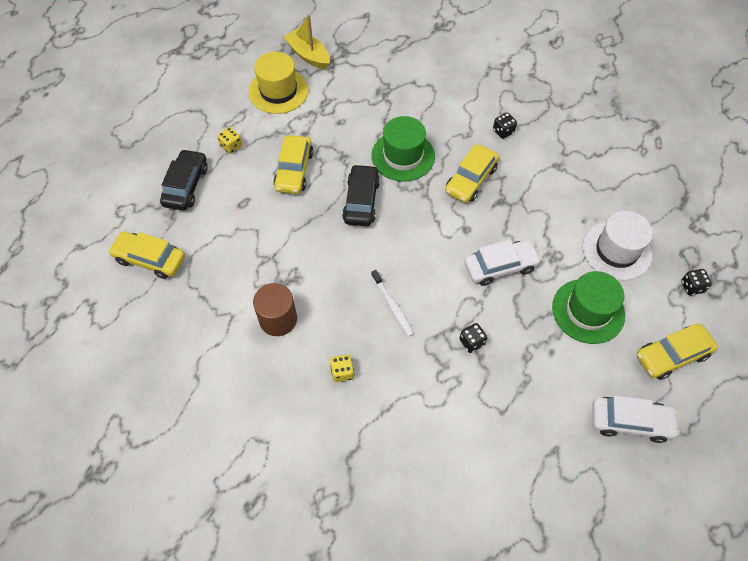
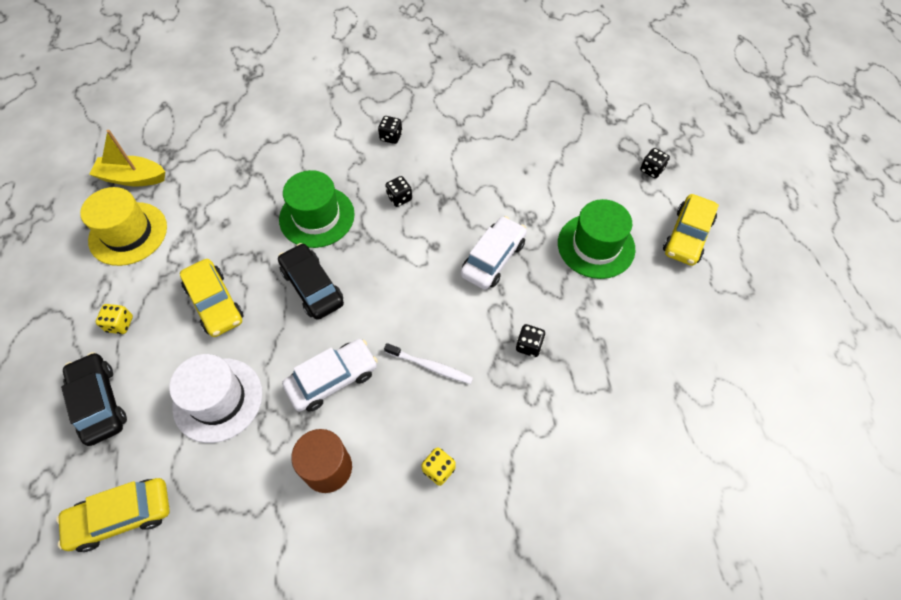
camera: 40 degrees left, 0 degrees up
yellow car [445,145,499,203] -> black dice [385,176,412,207]
white hat [582,211,653,281] -> white hat moved to [169,354,262,443]
white car [592,396,680,443] -> white car moved to [282,339,378,412]

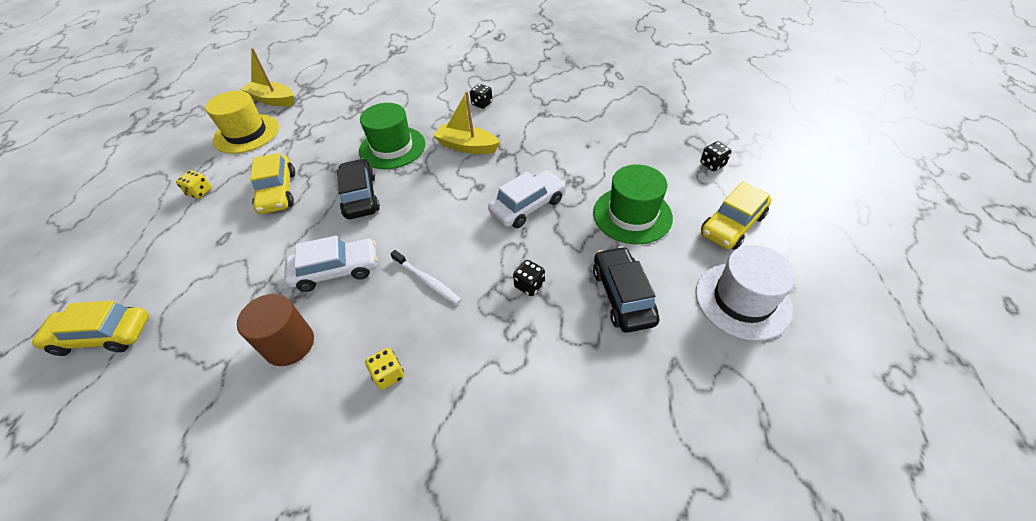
camera: 20 degrees right, 10 degrees down
black car [61,352,127,446] -> black car moved to [593,246,660,333]
white hat [169,354,262,443] -> white hat moved to [696,245,796,341]
black dice [385,176,412,207] -> yellow boat [433,91,500,154]

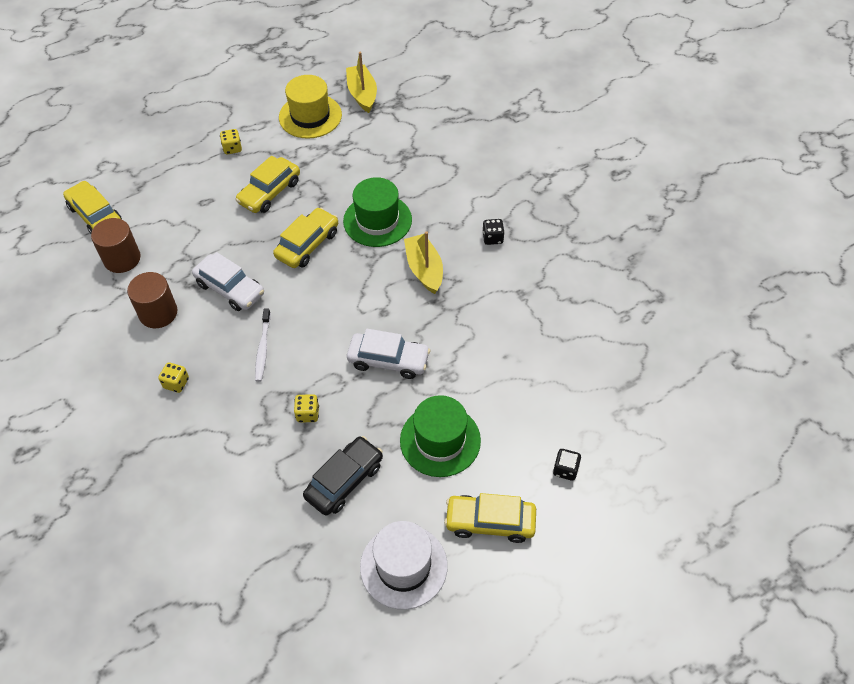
camera: 50 degrees right, 5 degrees up
black car [337,158,380,219] -> yellow car [273,207,338,268]
black dice [513,260,545,296] -> yellow dice [294,394,319,423]
none -> brown cylinder [91,218,141,273]

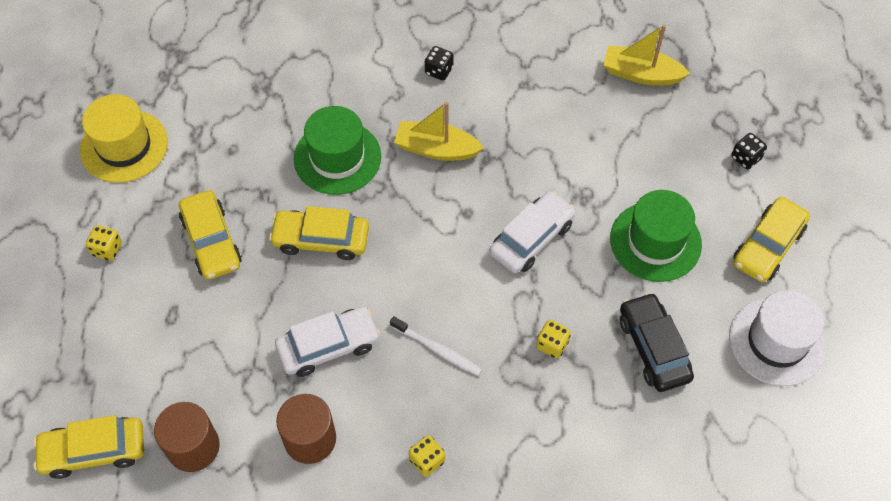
camera: 60 degrees left, 5 degrees up
yellow car [273,207,338,268] -> yellow car turned 60 degrees counterclockwise [269,206,369,260]
yellow boat [346,52,377,113] -> yellow boat moved to [603,24,690,86]

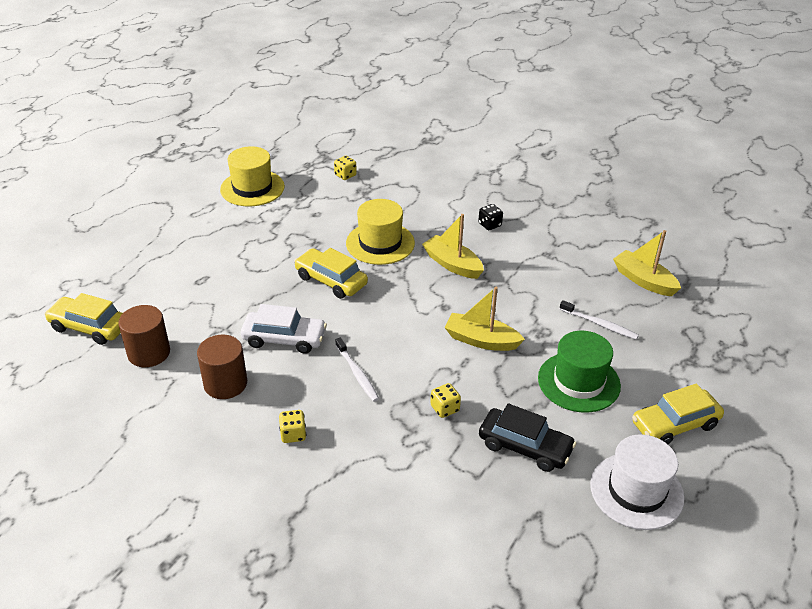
camera: 30 degrees right, 20 degrees down
yellow dice [86,225,122,261] -> yellow dice moved to [334,156,357,180]
yellow car [179,190,242,280] -> none
green hat [294,106,381,195] -> yellow hat [346,199,415,265]
white car [490,191,576,273] -> yellow boat [445,287,525,351]
black car [620,292,694,392] -> black car turned 105 degrees clockwise [479,403,576,472]
black dice [731,133,767,169] -> none
none -> white toothbrush [560,300,639,340]

